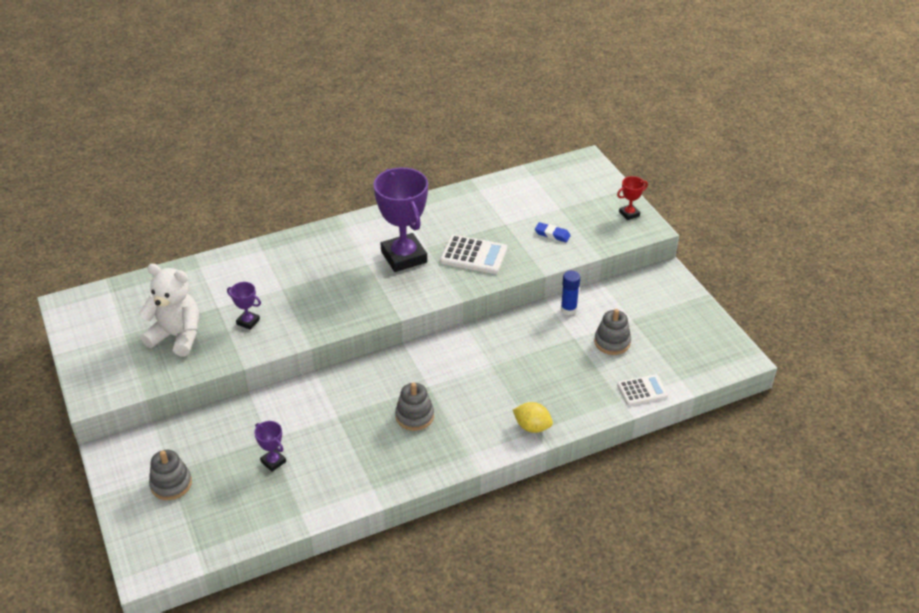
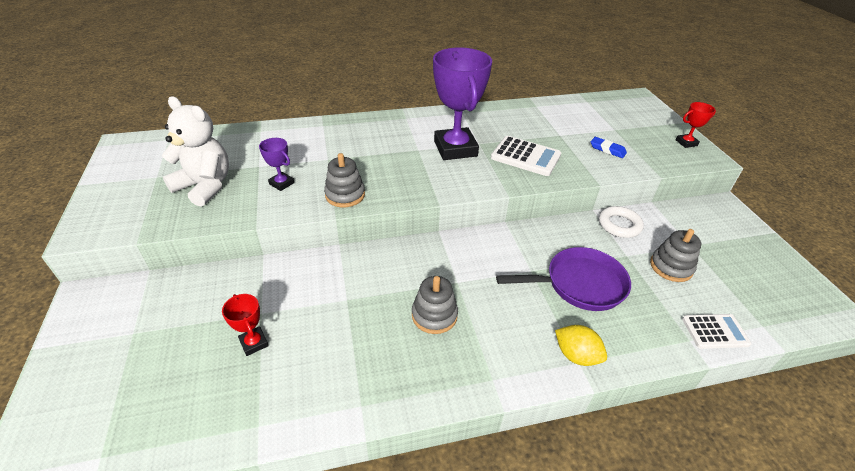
camera: 10 degrees right, 0 degrees up
grey stacking toy [149,450,192,500] -> grey stacking toy moved to [324,153,365,207]
purple trophy [254,421,286,472] -> red trophy [222,294,269,356]
blue glue stick [561,271,580,315] -> white ring [599,206,644,238]
none -> purple pan [496,247,631,311]

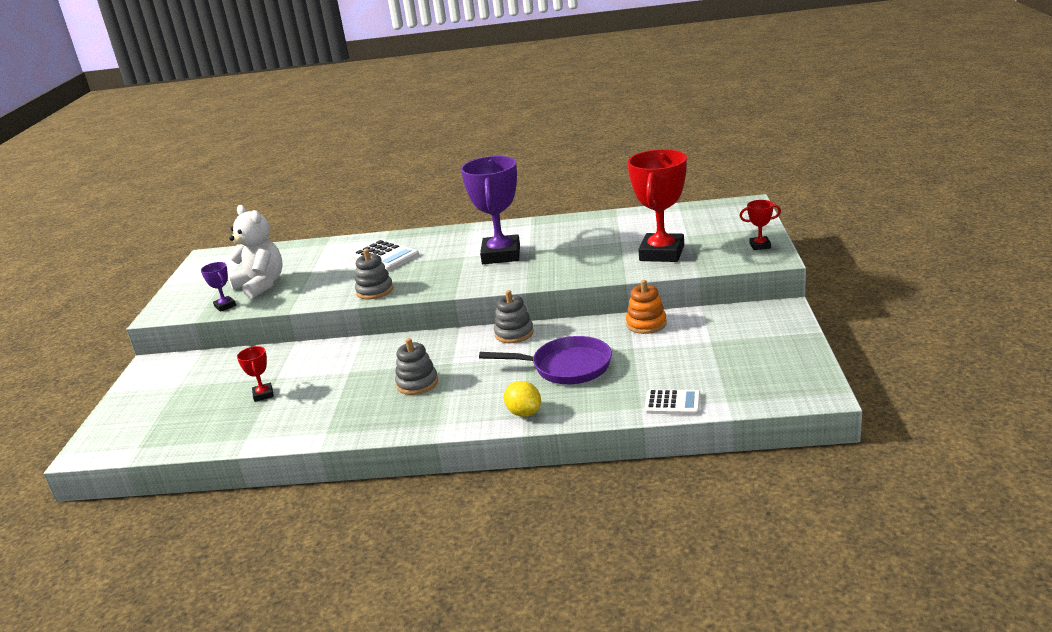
camera: 20 degrees right, 15 degrees down
purple trophy [259,138,294,191] -> purple trophy moved to [201,262,236,312]
white calculator [491,136,561,176] -> white calculator moved to [351,240,419,271]
blue eraser [591,137,627,158] -> red trophy [627,149,687,262]
white ring [599,206,644,238] -> orange stacking toy [626,280,667,334]
grey stacking toy [650,229,701,282] -> grey stacking toy moved to [494,290,534,343]

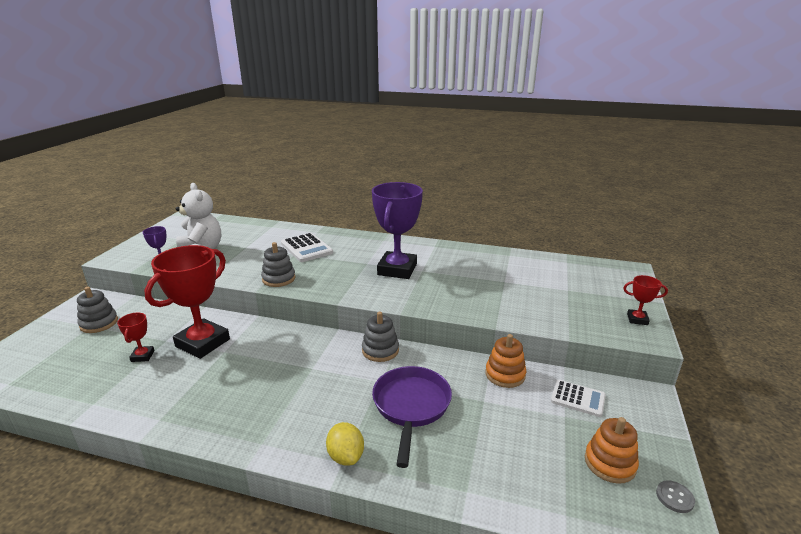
camera: 10 degrees right, 0 degrees up
grey stacking toy [395,338,438,395] -> grey stacking toy moved to [77,287,118,333]
purple pan [479,336,612,384] -> purple pan turned 105 degrees counterclockwise [372,366,452,468]
red trophy [627,149,687,262] -> red trophy moved to [144,245,230,359]
white calculator [644,389,700,415] -> white calculator moved to [551,380,606,417]
none -> orange stacking toy [585,417,639,484]
none -> grey button [656,481,695,513]

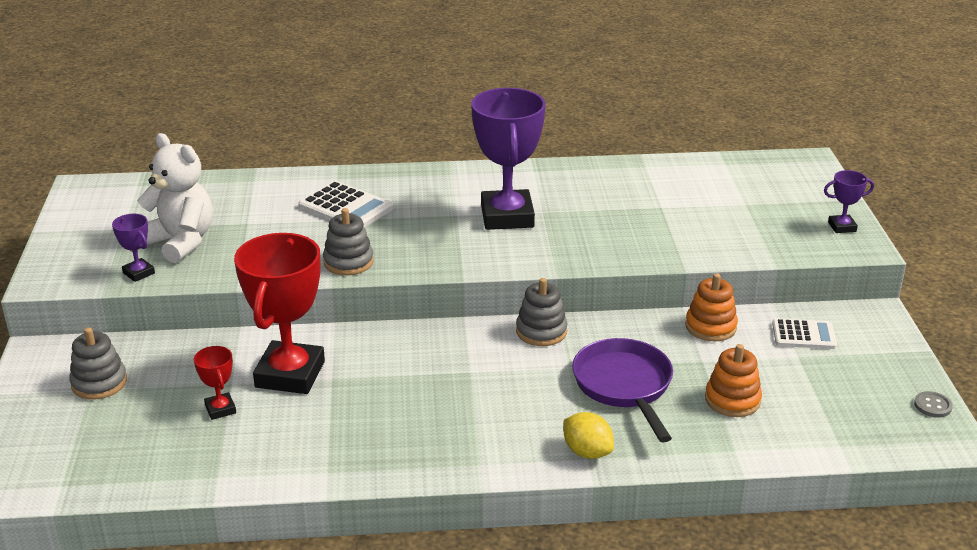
camera: 20 degrees left, 5 degrees up
orange stacking toy [585,417,639,484] -> orange stacking toy moved to [705,344,762,417]
red trophy [623,275,668,325] -> purple trophy [824,170,874,233]

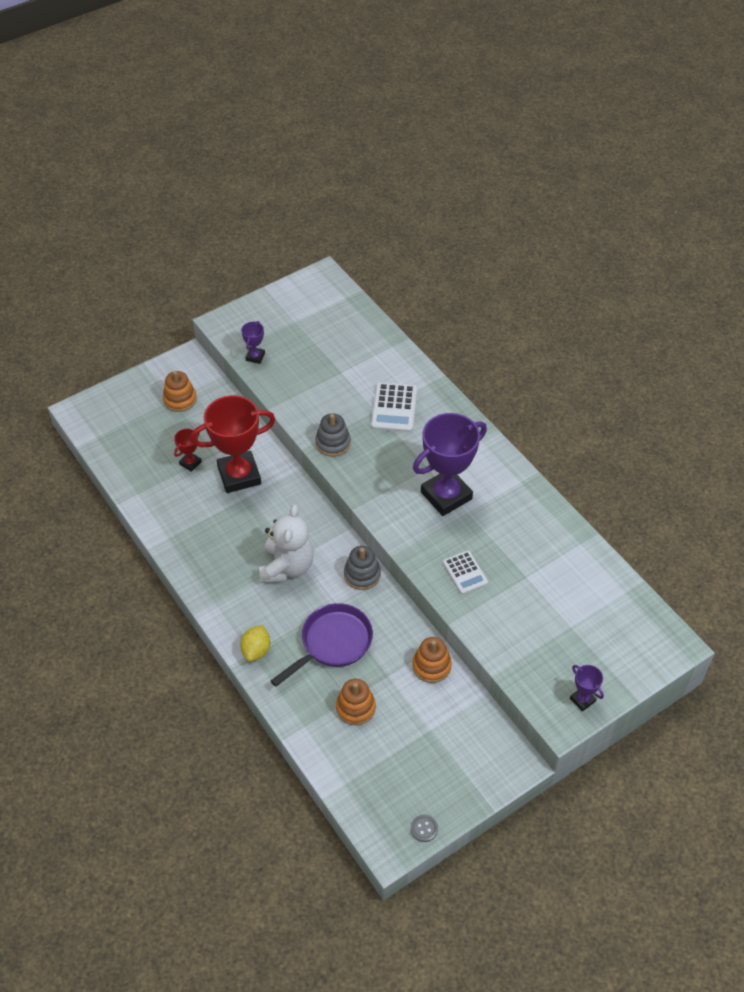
camera: 60 degrees right, 20 degrees up
grey stacking toy [69,328,127,400] -> orange stacking toy [163,371,197,412]
white teddy bear [137,133,213,263] -> white teddy bear moved to [259,505,314,583]
white calculator [772,318,837,349] -> white calculator moved to [443,551,488,595]

